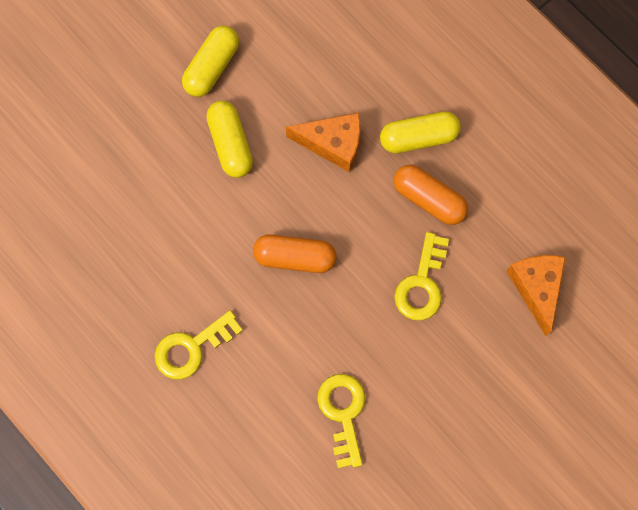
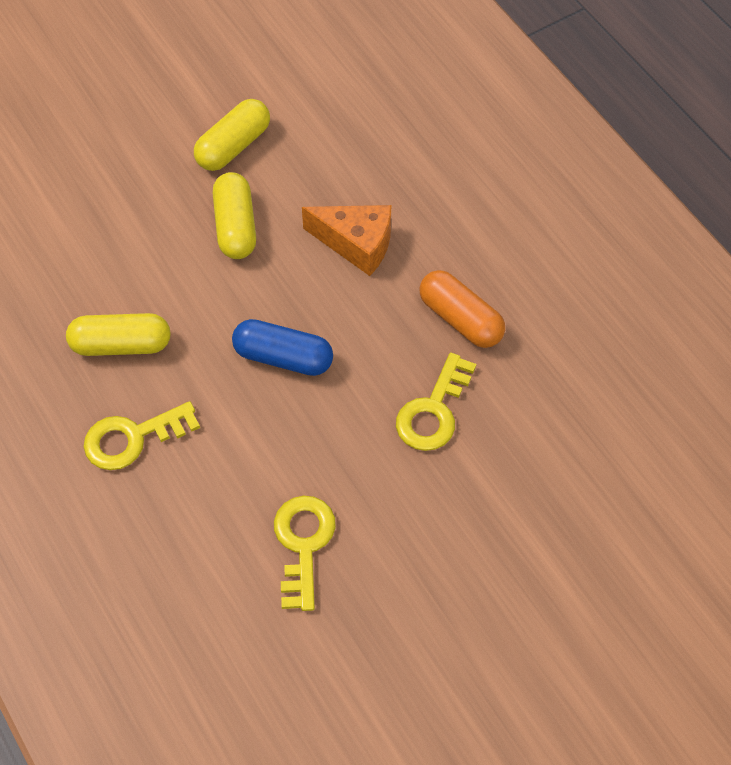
camera: 10 degrees right, 15 degrees down
orange capsule [253,234,337,273] -> blue capsule [232,319,333,376]
yellow capsule [380,111,461,153] -> yellow capsule moved to [66,313,170,356]
orange cheese [506,255,566,336] -> none

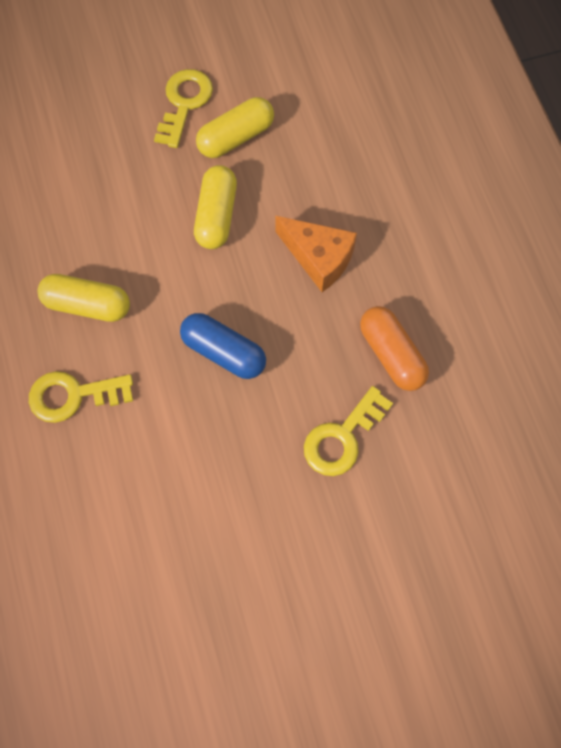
camera: 15 degrees right, 10 degrees up
yellow key [274,496,336,611] -> yellow key moved to [154,69,213,148]

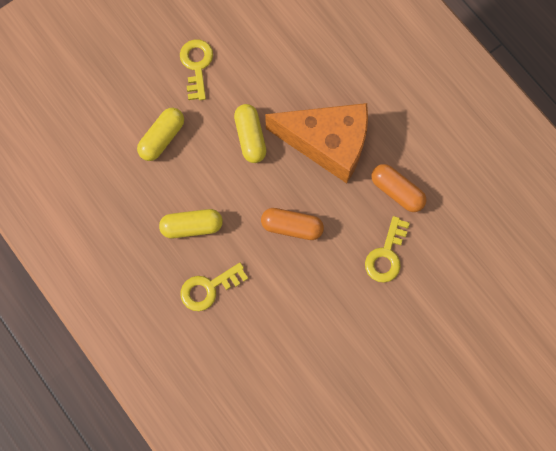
camera: 20 degrees left, 5 degrees up
blue capsule [180,313,266,379] -> orange capsule [261,208,324,240]
yellow capsule [196,97,274,158] -> yellow capsule moved to [137,108,184,161]
orange cheese [275,216,357,292] -> orange cheese [265,103,368,183], size x1.78

